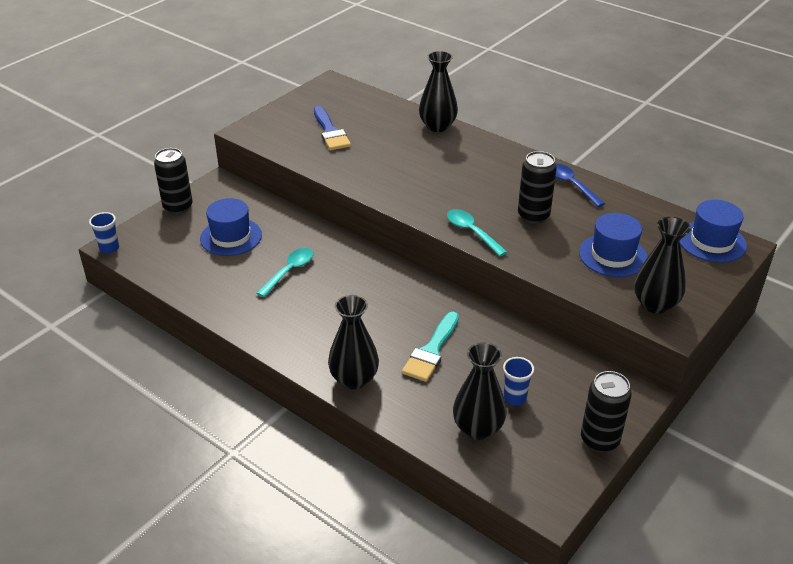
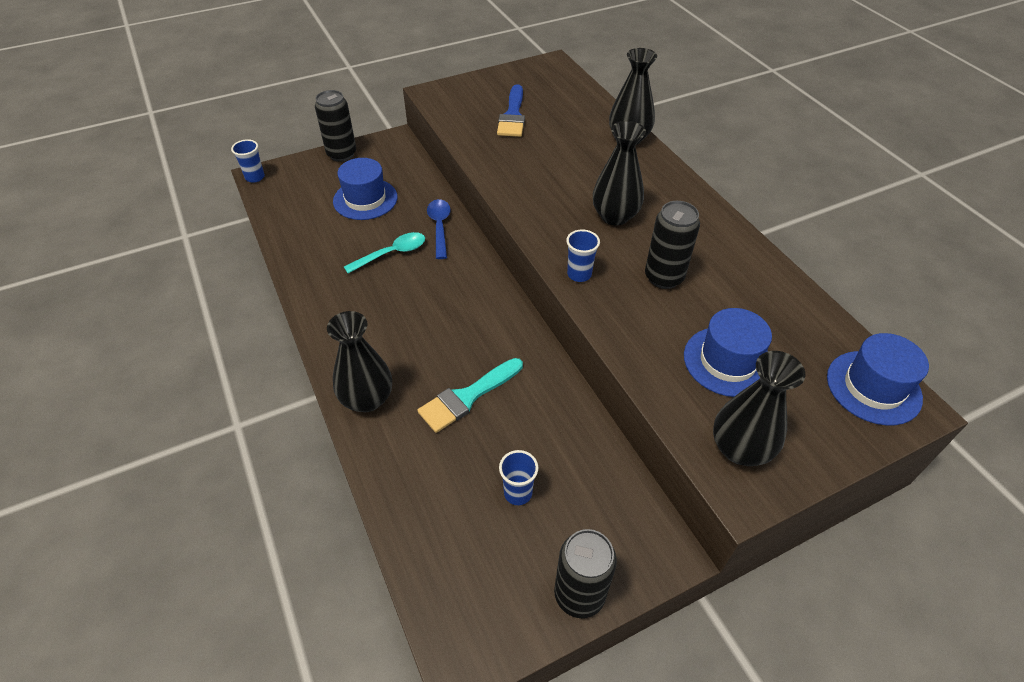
camera: 25 degrees right, 10 degrees up
turquoise spoon [447,209,507,256] -> blue cup [566,229,600,282]
black vase [453,342,507,440] -> black vase moved to [593,121,646,226]
blue spoon [556,164,605,207] -> blue spoon moved to [427,199,451,259]

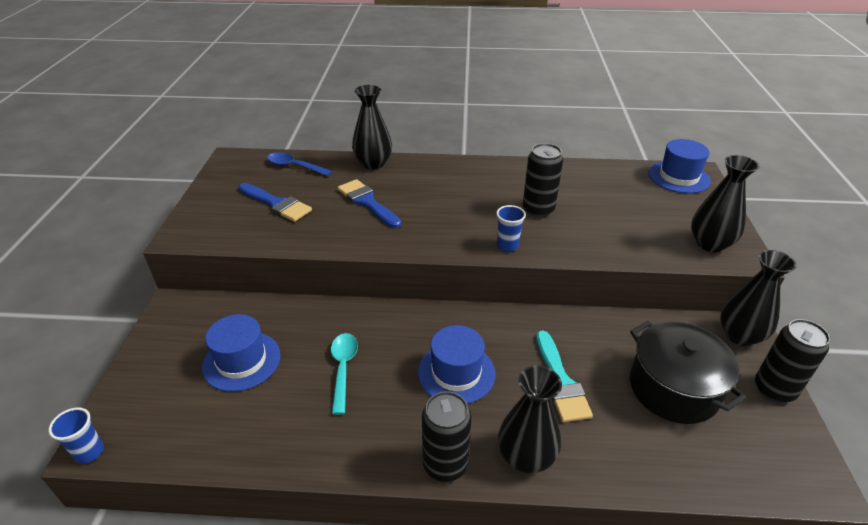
camera: 60 degrees left, 10 degrees down
black can [315,90,356,162] -> black can moved to [422,391,472,482]
blue spoon [427,199,451,259] -> blue spoon moved to [267,152,332,176]
blue cup [499,450,538,505] -> black pot [630,321,746,424]
black vase [593,121,646,226] -> black vase moved to [720,250,797,346]
blue hat [684,308,772,397] -> blue hat moved to [418,325,495,404]
none -> blue brush [338,179,401,228]

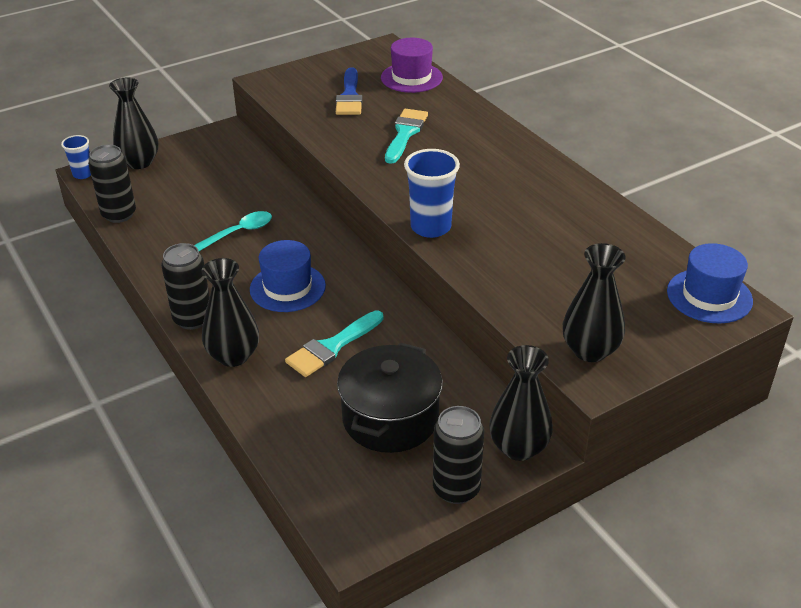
camera: 55 degrees right, 0 degrees up
blue hat [202,314,280,392] -> none
blue spoon [267,152,332,176] -> purple hat [381,38,443,93]
blue brush [338,179,401,228] -> turquoise brush [385,109,428,164]
black vase [352,85,392,169] -> black vase moved to [109,78,159,169]
blue cup [496,205,526,252] -> blue cup [404,149,460,238], size x1.71
black can [523,143,563,217] -> black can moved to [88,145,136,223]

